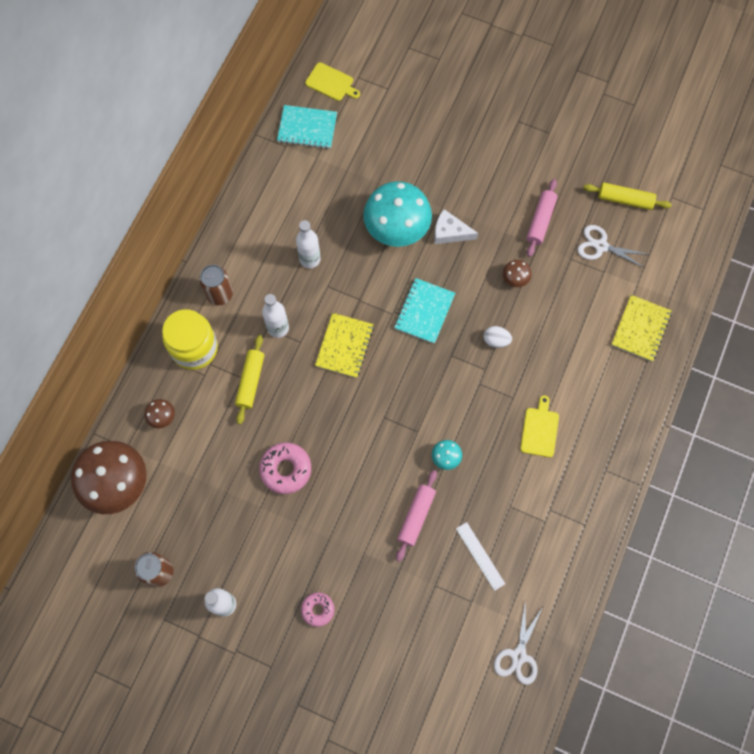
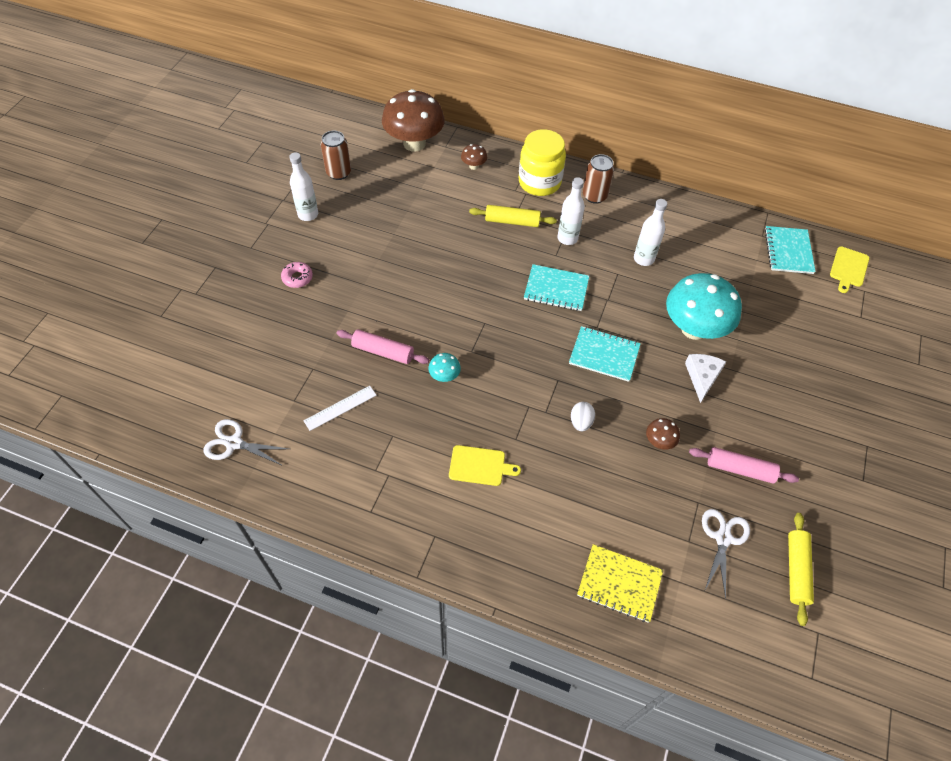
camera: 85 degrees right, 15 degrees down
pink donut [259,442,311,494] -> none
yellow notebook [315,313,374,378] -> turquoise notebook [524,264,589,311]

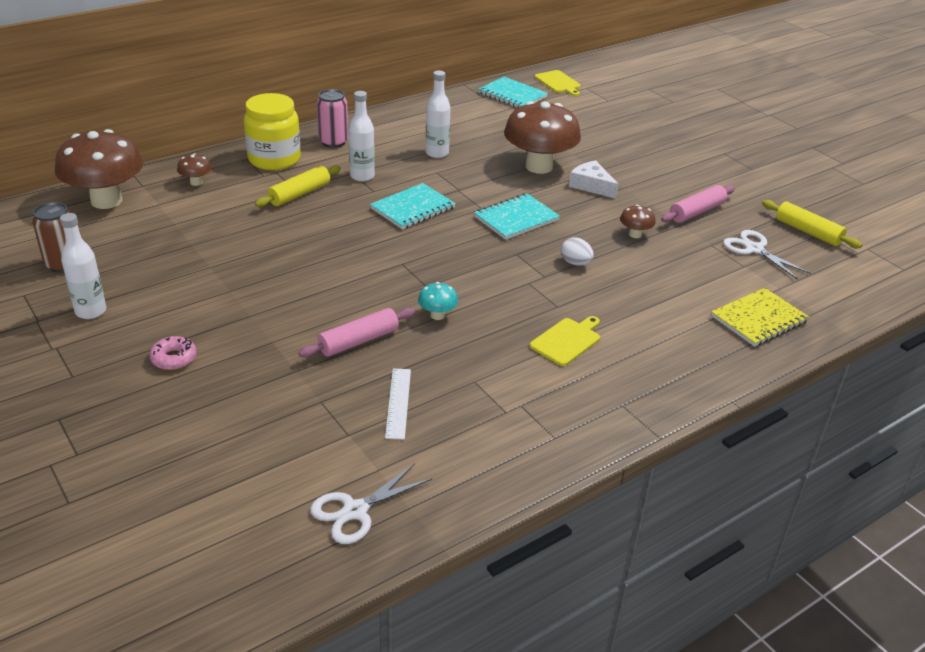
camera: 55 degrees left, 20 degrees down
brown can [583,154,614,204] -> pink can [316,89,348,148]
turquoise mushroom [666,273,742,340] -> brown mushroom [504,101,581,174]

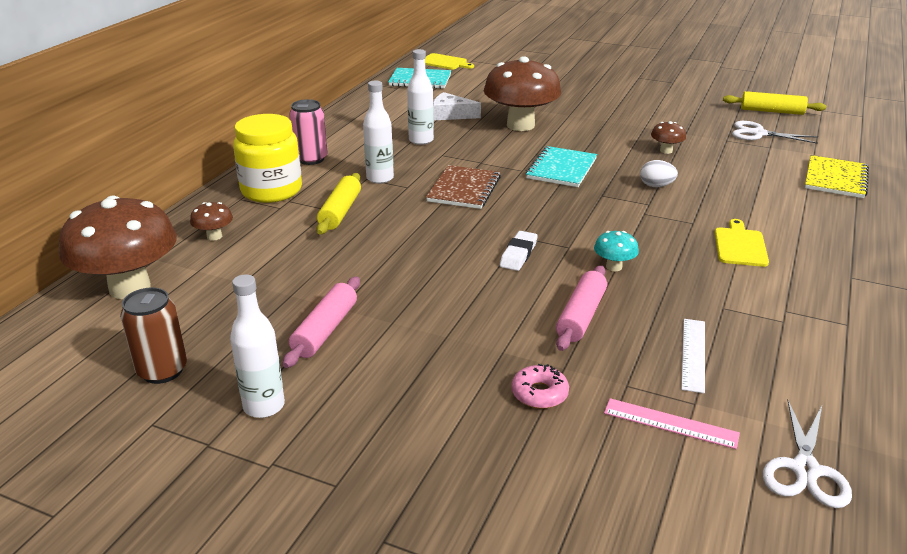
camera: 30 degrees left, 5 degrees down
pink donut [149,336,197,370] -> pink donut moved to [511,364,569,409]
turquoise notebook [370,183,456,229] -> brown notebook [426,165,501,209]
white ruler [385,369,411,440] -> white ruler turned 45 degrees clockwise [681,319,705,394]
white cheese [569,160,619,199] -> white cheese moved to [433,92,481,120]
pink rolling pin [661,185,735,223] -> pink rolling pin moved to [283,277,360,368]
none -> white eraser [500,231,538,271]
none -> pink ruler [604,398,740,449]

